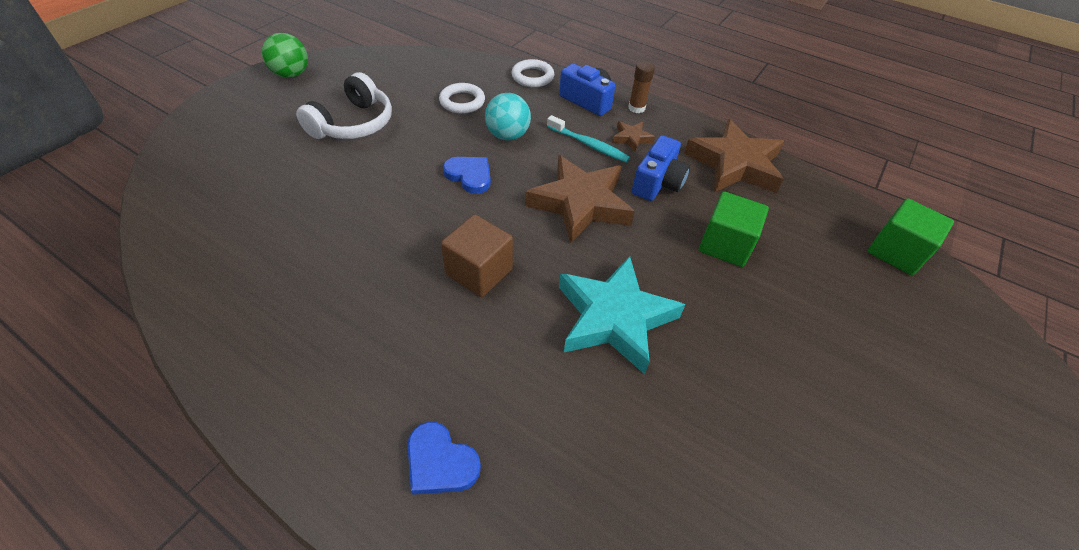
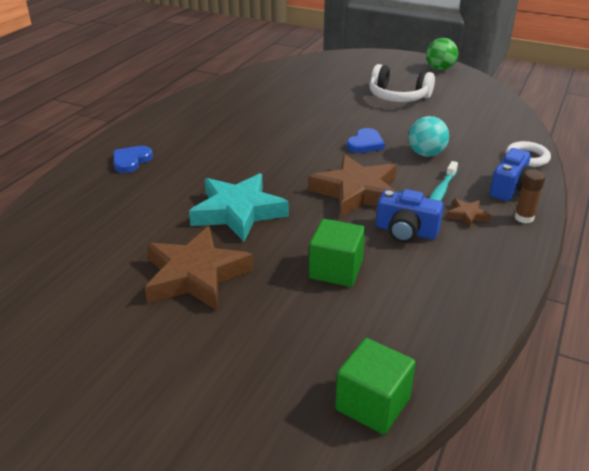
camera: 85 degrees right, 15 degrees down
white ring [439,83,485,114] -> none
brown cube [441,214,513,297] -> none
brown star [684,119,784,193] -> brown star moved to [145,227,254,310]

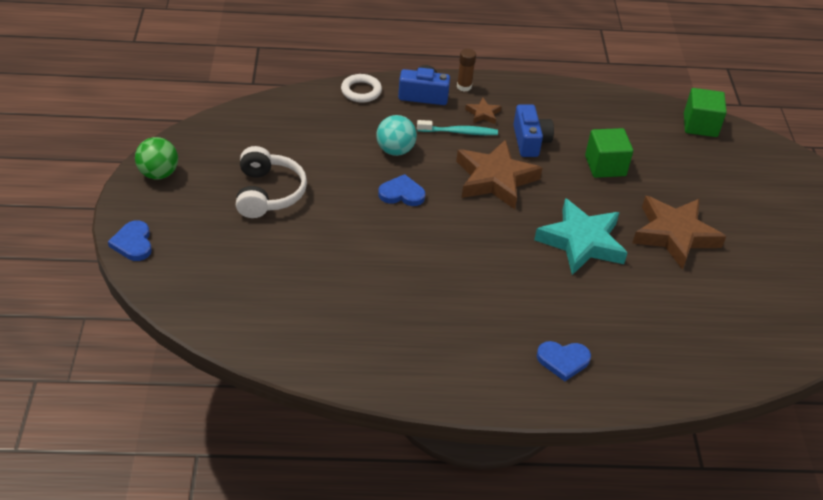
camera: 120 degrees left, 10 degrees up
none -> blue heart [108,221,152,261]

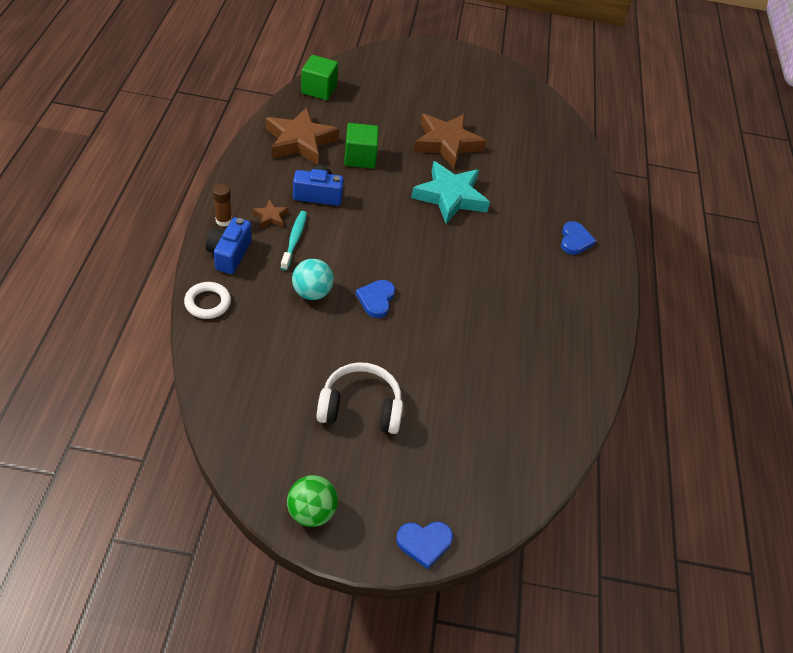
camera: 85 degrees left, 5 degrees up
brown star [456,140,542,209] -> brown star moved to [266,107,339,165]

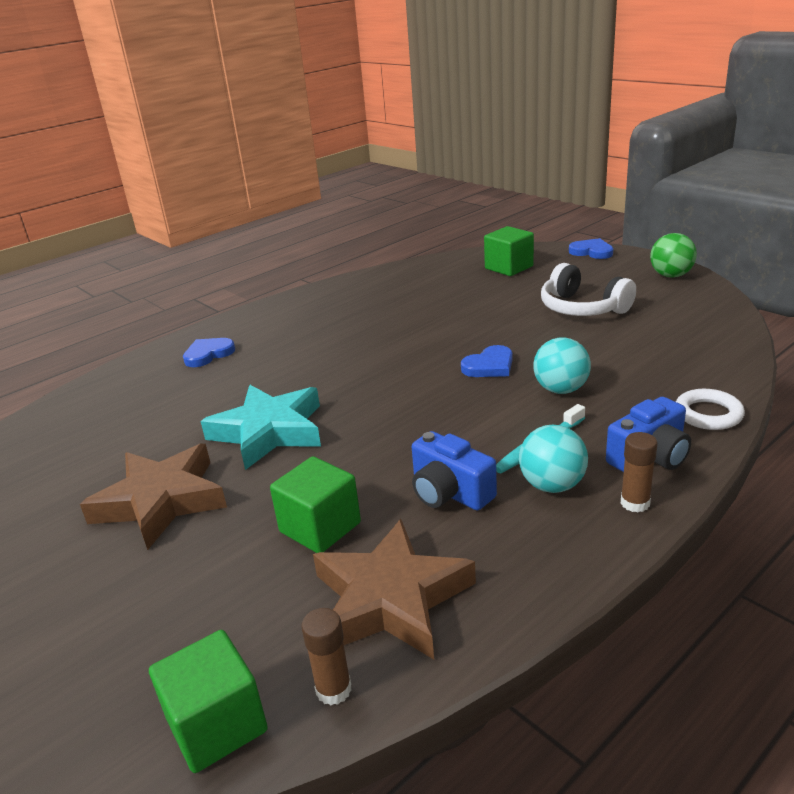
camera: 130 degrees left, 20 degrees down
brown star [252,199,288,228] -> turquoise ball [519,424,588,493]
none -> brown glue stick [301,608,352,705]
none -> green cube [484,226,534,276]

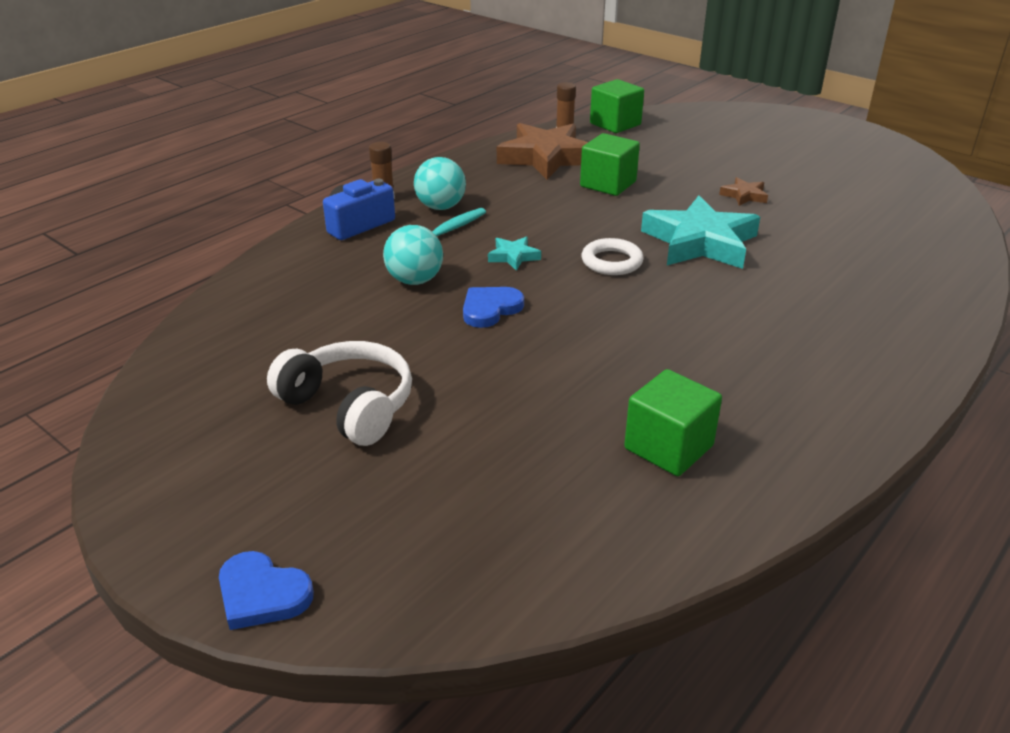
camera: 170 degrees right, 5 degrees up
brown star [80,444,227,550] -> brown star [719,177,768,206], size x0.44
blue heart [183,338,235,367] -> none
blue camera [412,431,497,510] -> none
green cube [484,226,534,276] -> green cube moved to [624,369,722,476]
green ball [650,233,697,278] -> none
white ring [676,389,745,430] -> white ring moved to [582,238,644,275]
none -> turquoise star [488,236,541,271]

